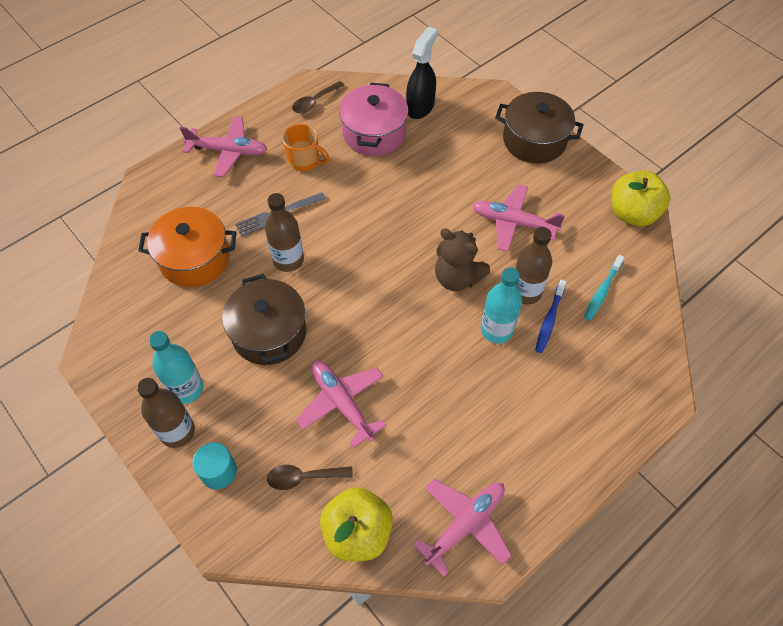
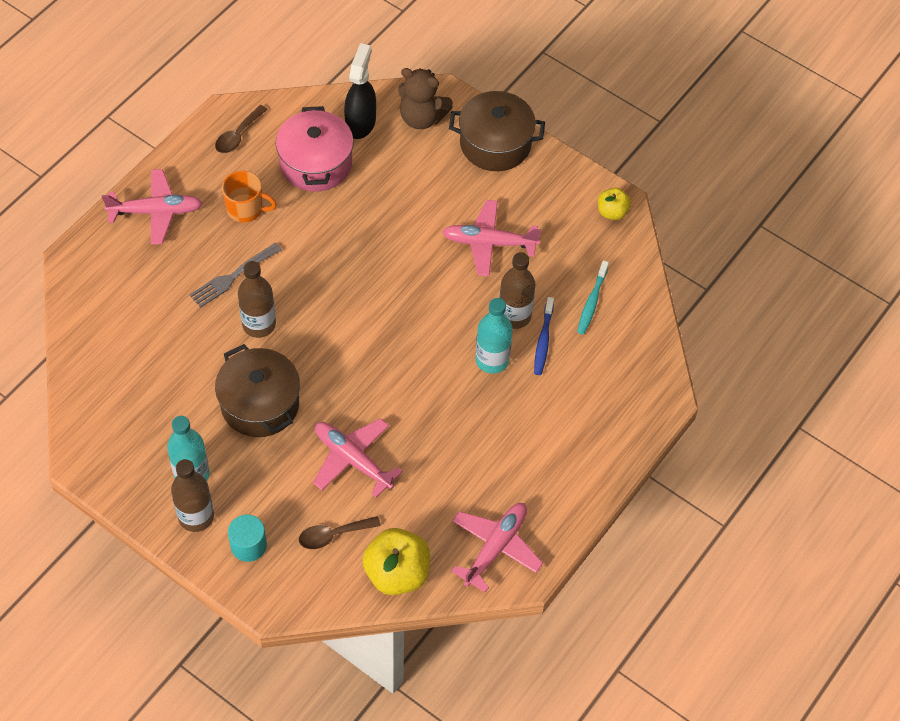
camera: 15 degrees left, 0 degrees up
orange pot [138,207,236,287] -> none
brown teddy bear [435,229,490,291] -> brown teddy bear moved to [398,68,453,129]
yellow apple [612,171,670,226] -> yellow apple [598,188,631,220], size x0.56

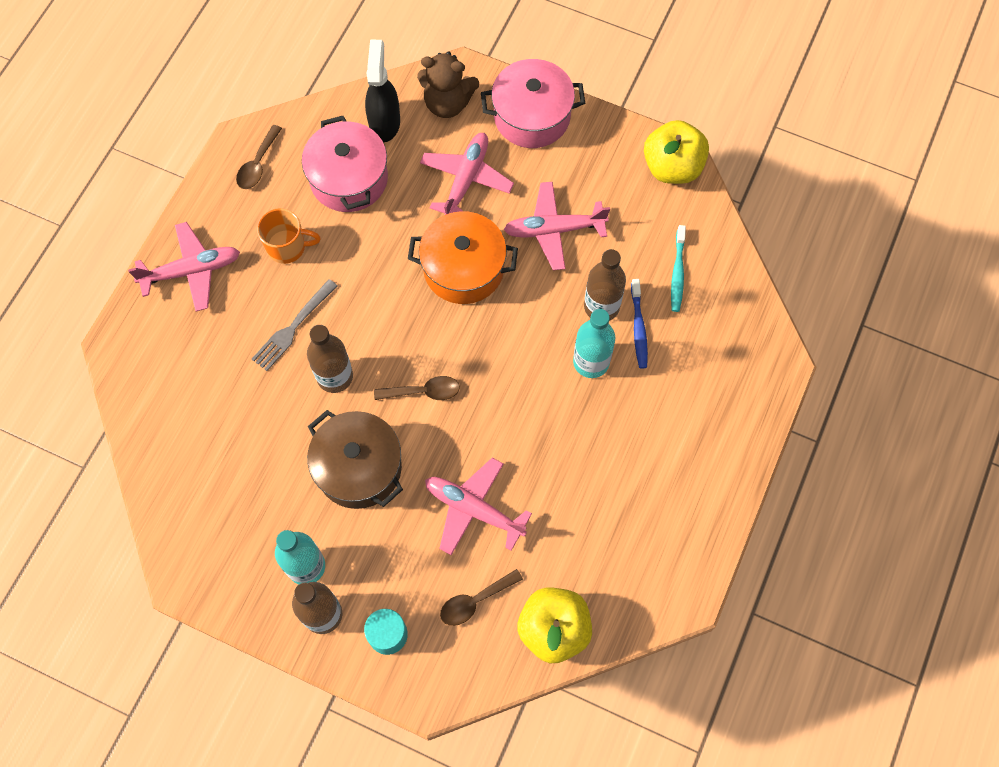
camera: 10 degrees left, 10 degrees up
brown pot [449,91,545,171] -> pink pot [481,59,585,148]
pink plane [451,503,543,592] -> pink plane moved to [420,133,514,215]
yellow apple [598,188,631,220] -> yellow apple [644,120,709,184], size x1.79
none -> brown spoon [374,376,460,400]
none -> orange pot [408,211,518,304]

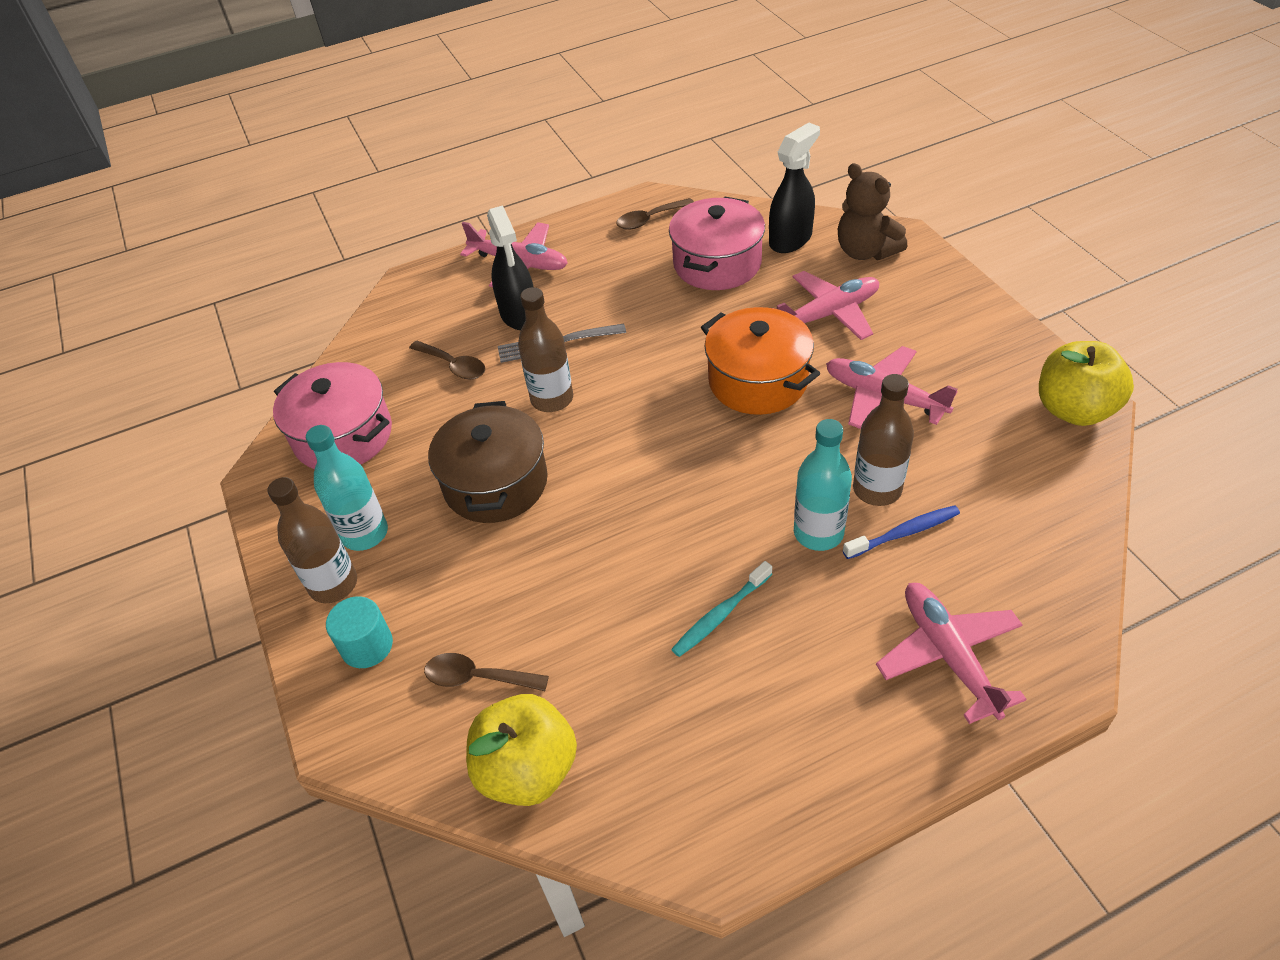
camera: 45 degrees right, 20 degrees down
orange mug [257,208,321,264] -> none
brown spoon [374,376,460,400] -> brown spoon moved to [409,341,486,379]
pink plane [425,458,532,555] -> pink plane moved to [876,583,1027,724]
pink pot [481,59,585,148] -> pink pot moved to [273,362,392,469]
blue toothbrush [631,279,648,368] -> blue toothbrush turned 150 degrees counterclockwise [843,505,960,559]
turquoise toothbrush [671,225,686,312] -> turquoise toothbrush moved to [671,561,772,657]
none -> black spray bottle [487,205,534,330]

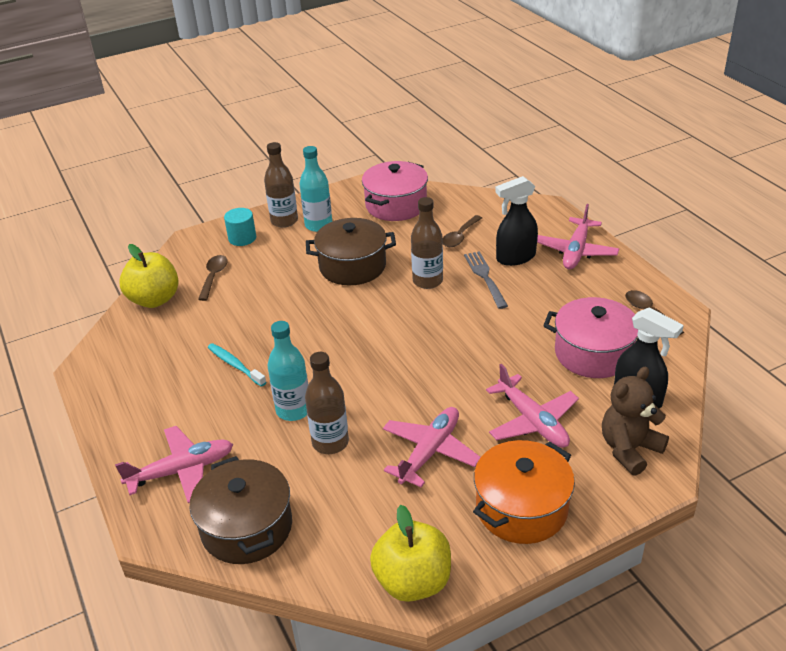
camera: 85 degrees right, 10 degrees down
orange pot [701,307,820,415] -> orange pot moved to [473,440,575,544]
blue toothbrush [843,505,960,559] -> none
none -> brown pot [190,456,292,564]

